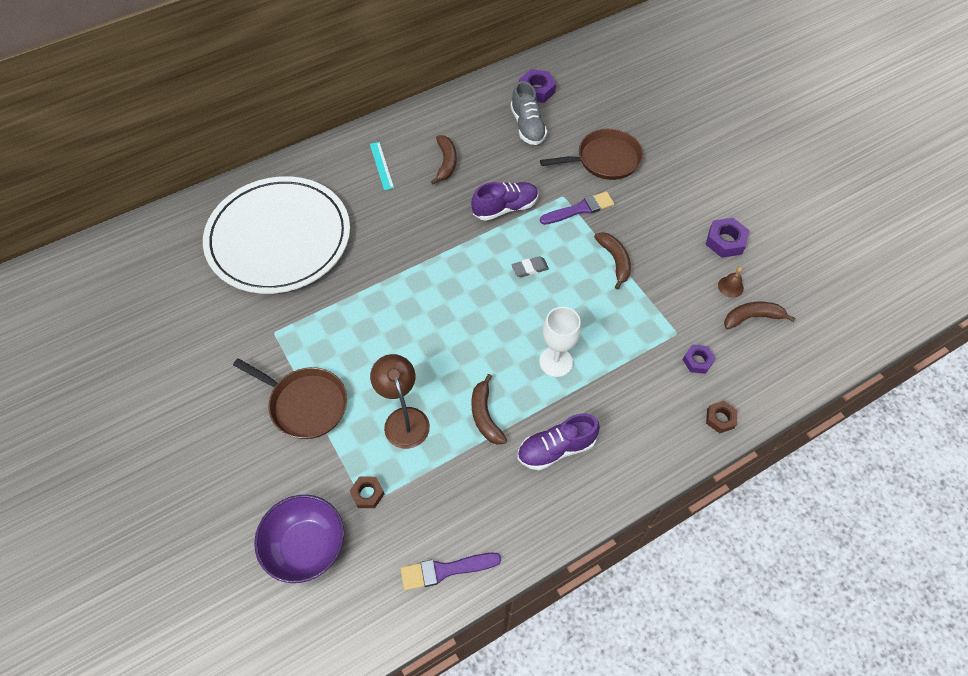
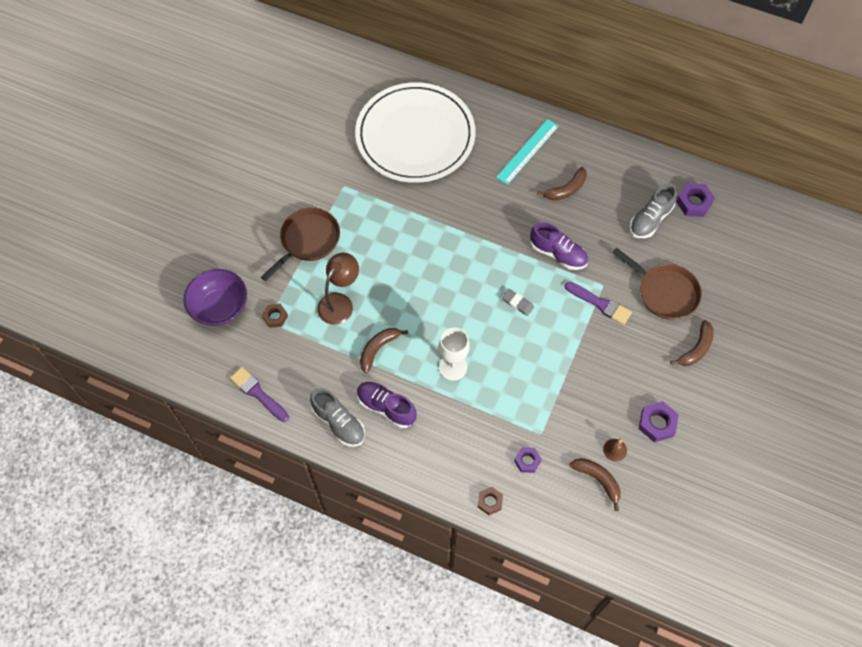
camera: 55 degrees right, 5 degrees up
brown pan [233,358,347,439] -> brown pan turned 135 degrees counterclockwise [261,208,340,281]
turquoise ruler [370,142,394,190] -> turquoise ruler [496,119,559,185], size x1.57
brown banana [594,232,631,290] -> brown banana moved to [670,320,714,366]
none -> grey shoe [310,388,365,447]

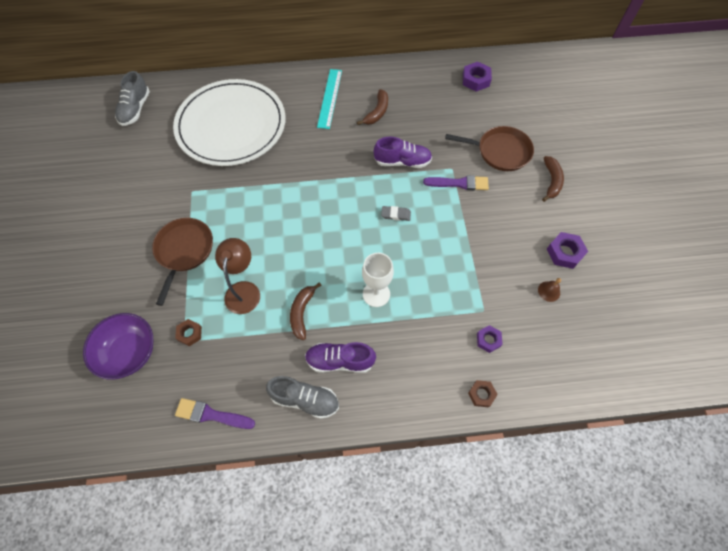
camera: 30 degrees left, 0 degrees up
brown banana [570,458,621,511] -> none
grey shoe [630,183,677,238] -> grey shoe moved to [115,71,150,126]

